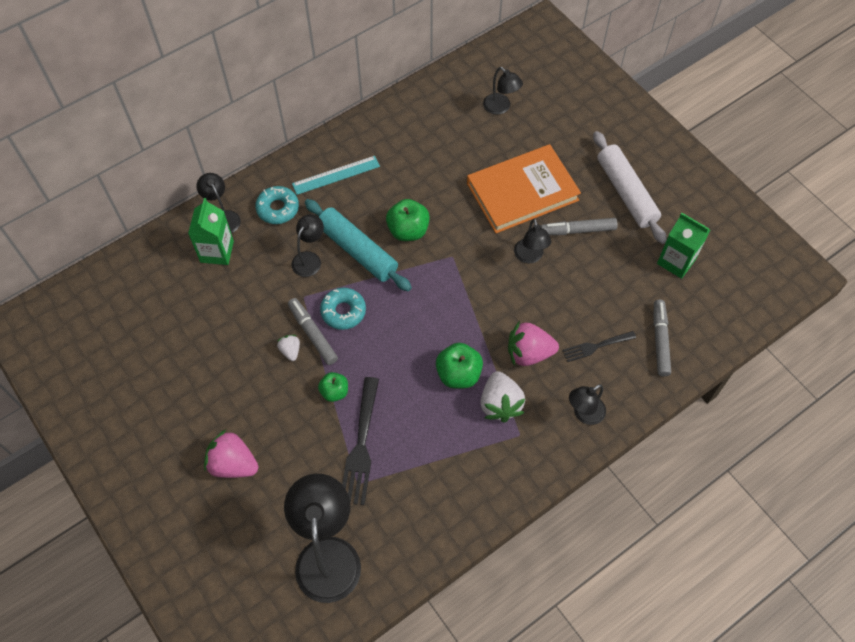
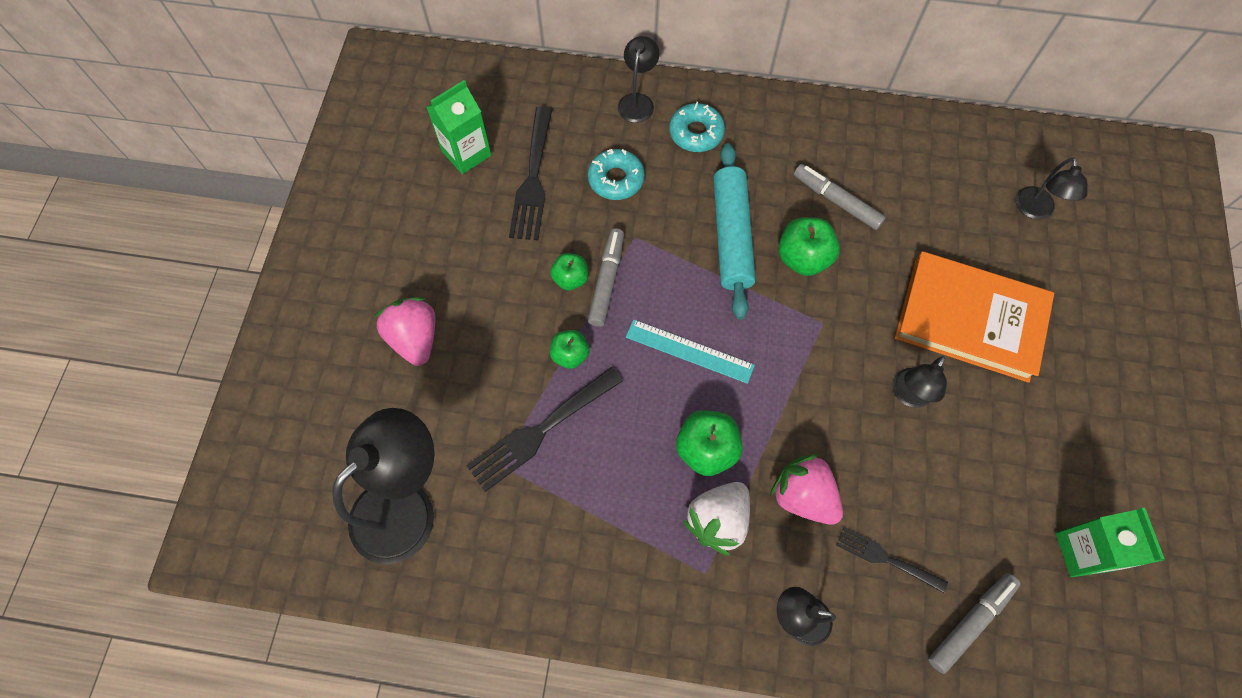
camera: 45 degrees right, 5 degrees up
green carton [188,198,234,265] -> green carton moved to [426,80,491,174]
white strawberry [277,335,300,361] -> green apple [550,253,588,290]
black lamp [291,214,324,277] -> none
turquoise ruler [292,156,380,195] -> turquoise ruler moved to [626,319,755,384]
turquoise donut [320,288,366,330] -> turquoise donut moved to [588,149,645,200]
grey marker [540,218,618,235] -> grey marker moved to [794,164,886,230]
white rolling pin [593,131,667,244] -> none
none -> black fork [509,106,553,240]

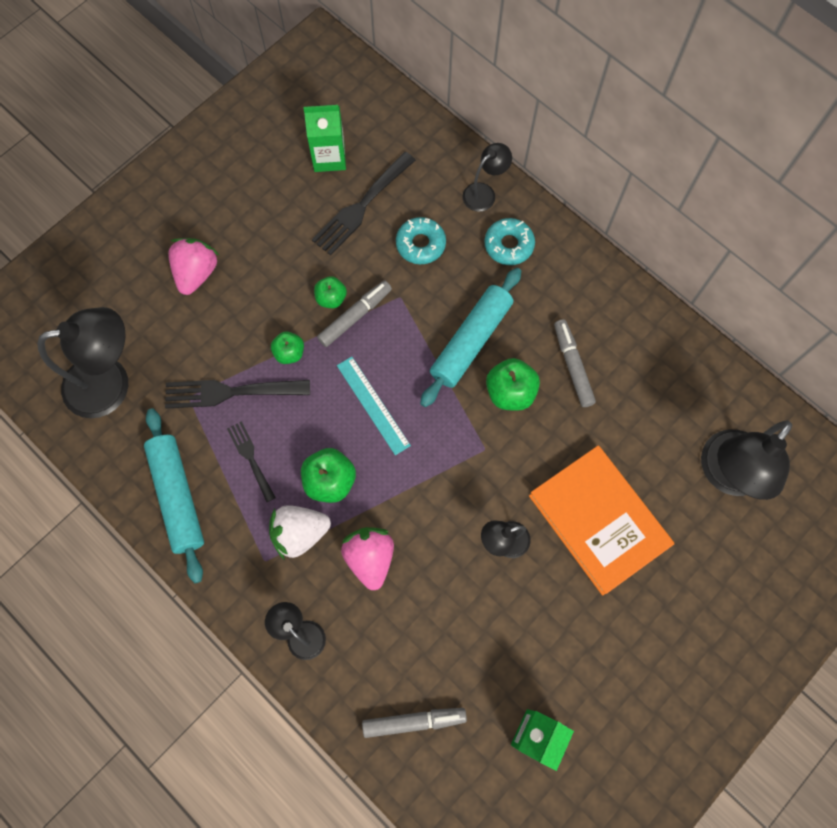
camera: 35 degrees right, 5 degrees up
black fork [836,527,948,593] -> black fork moved to [227,421,276,502]
black lamp [1016,157,1088,219] -> black lamp [701,421,792,500], size x1.90
none -> turquoise rolling pin [144,408,204,583]

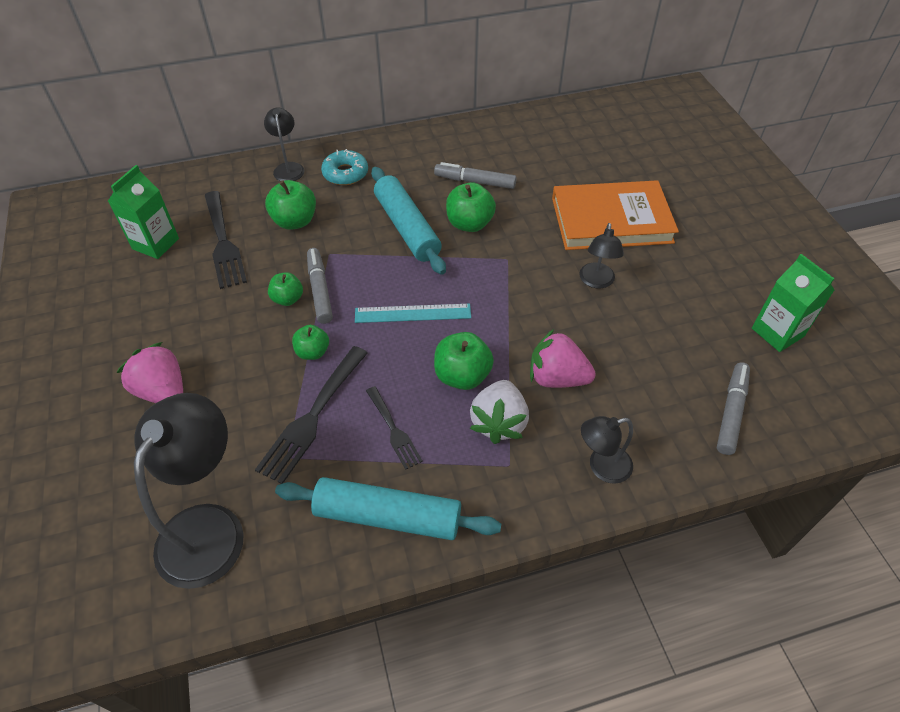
camera: 60 degrees left, 20 degrees down
black fork [227,421,276,502] -> black fork turned 120 degrees counterclockwise [366,386,423,470]
turquoise donut [396,217,446,264] -> green apple [265,180,316,230]
black lamp [701,421,792,500] -> none

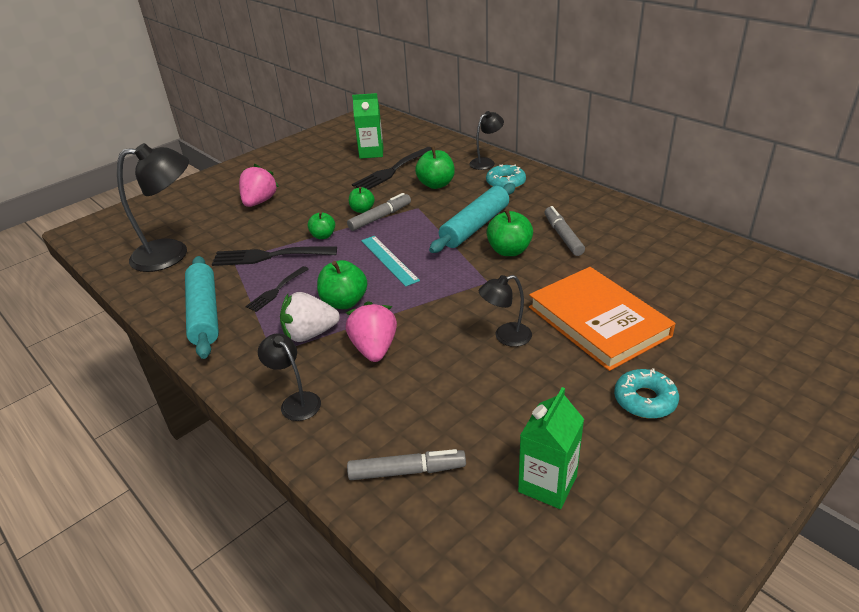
camera: 65 degrees right, 15 degrees down
none -> turquoise donut [614,368,679,419]

